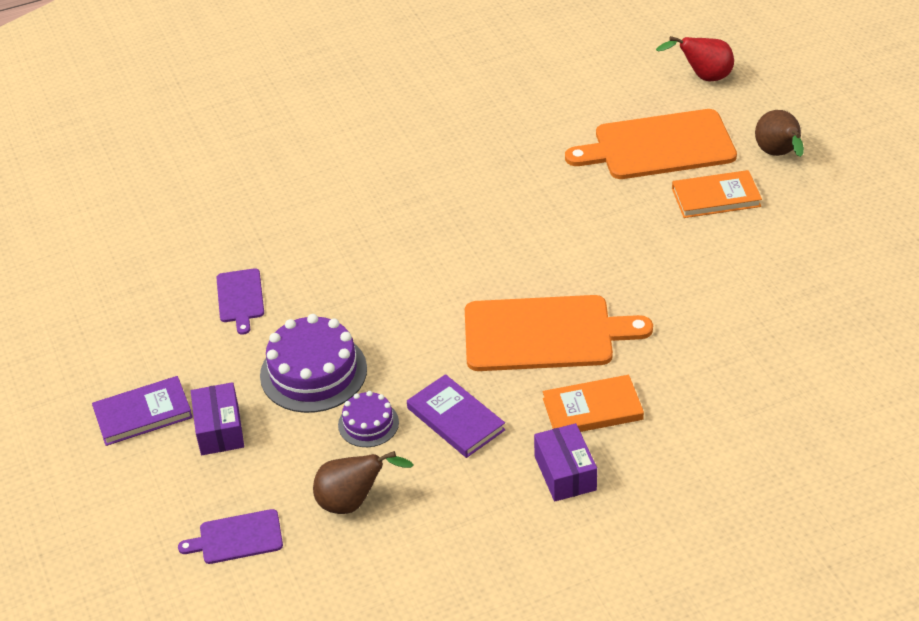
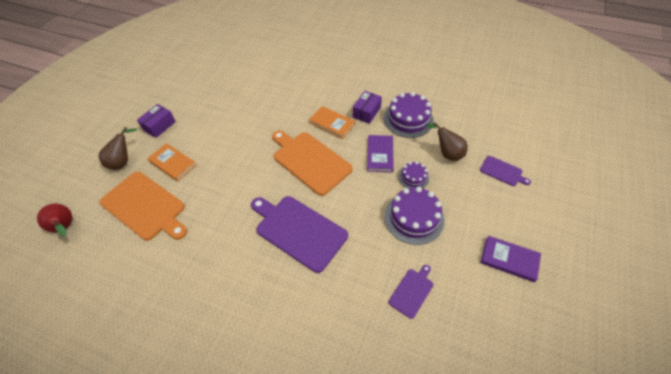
camera: 135 degrees left, 10 degrees up
purple box [191,382,244,455] -> purple box moved to [137,104,176,138]
none -> purple cutting board [251,196,348,273]
none -> purple cake [384,92,434,138]

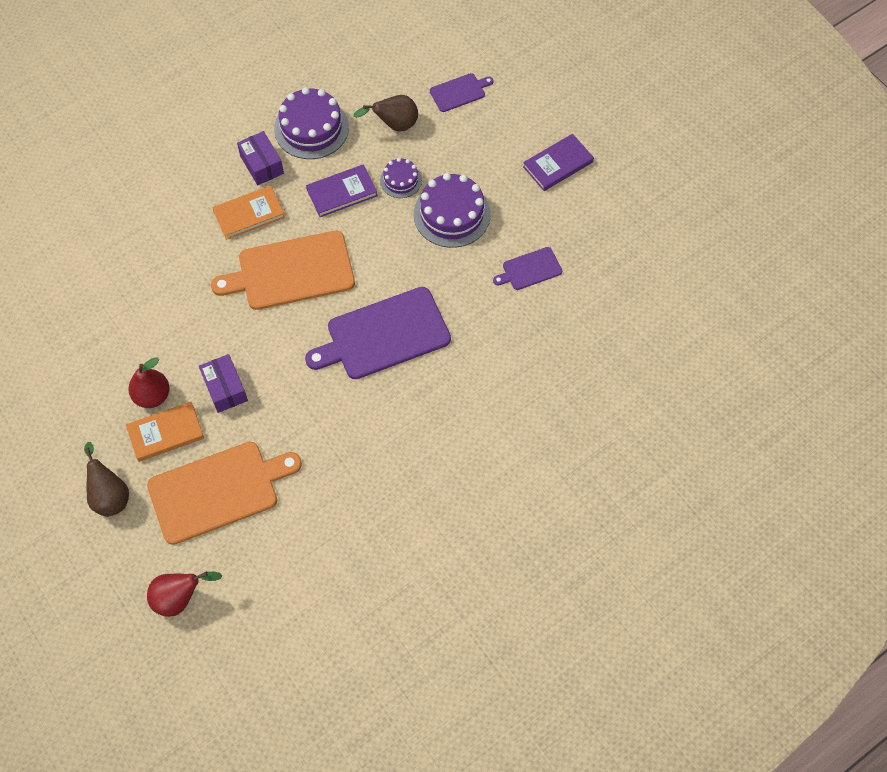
camera: 60 degrees left, 10 degrees up
purple box [137,104,176,138] -> purple box moved to [199,354,248,413]
purple book [367,135,394,173] -> purple book turned 60 degrees counterclockwise [306,164,378,217]
purple cutting board [388,265,433,319] -> purple cutting board turned 90 degrees counterclockwise [493,247,562,290]
none -> red pear [128,357,169,408]

